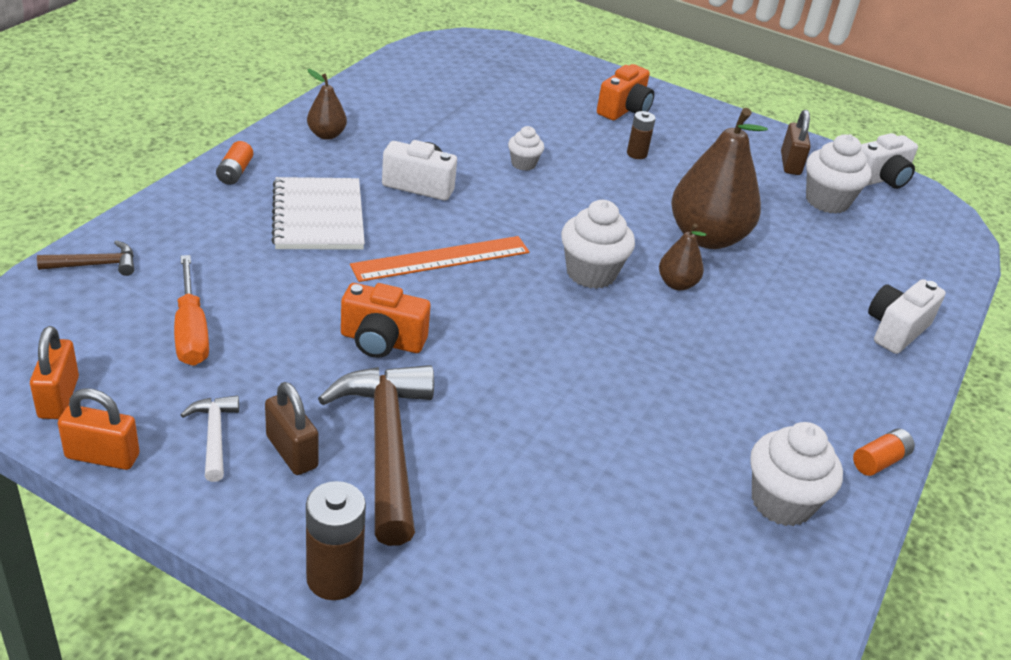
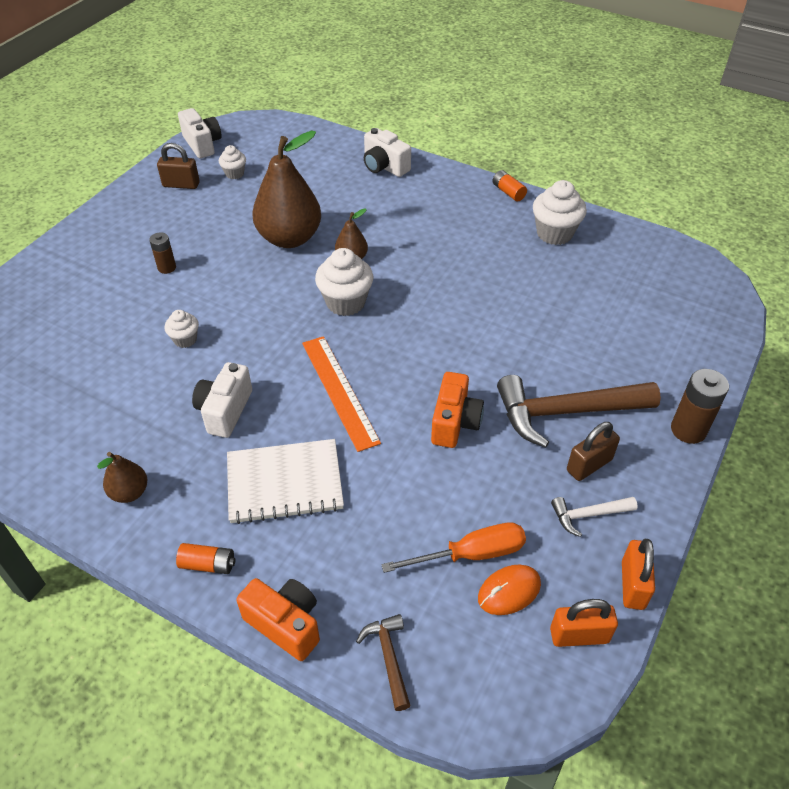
camera: 85 degrees left, 10 degrees up
orange camera [597,64,654,120] -> orange camera moved to [236,578,320,661]
white cupcake [806,134,871,213] -> white cupcake [219,145,246,179], size x0.56
none -> orange mouse [478,565,541,615]

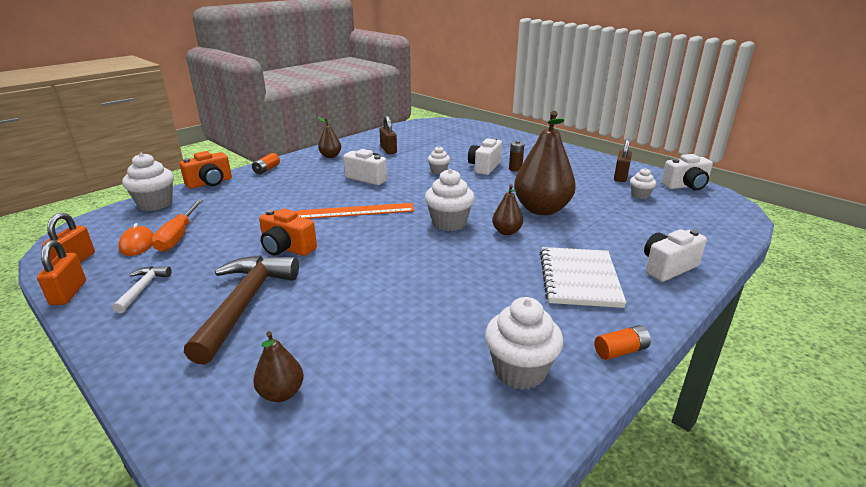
camera: 105 degrees right, 20 degrees down
white notebook [227,439,344,524] -> white notebook moved to [540,247,626,308]
brown hammer [356,614,411,711] -> white cupcake [122,153,174,211]
brown padlock [567,422,620,481] -> brown padlock moved to [380,116,397,154]
orange padlock [622,539,655,610] -> orange padlock turned 60 degrees clockwise [37,240,86,305]
brown battery [671,369,729,444] -> none
none -> brown pear [253,331,304,402]
none -> white camera [468,137,502,175]

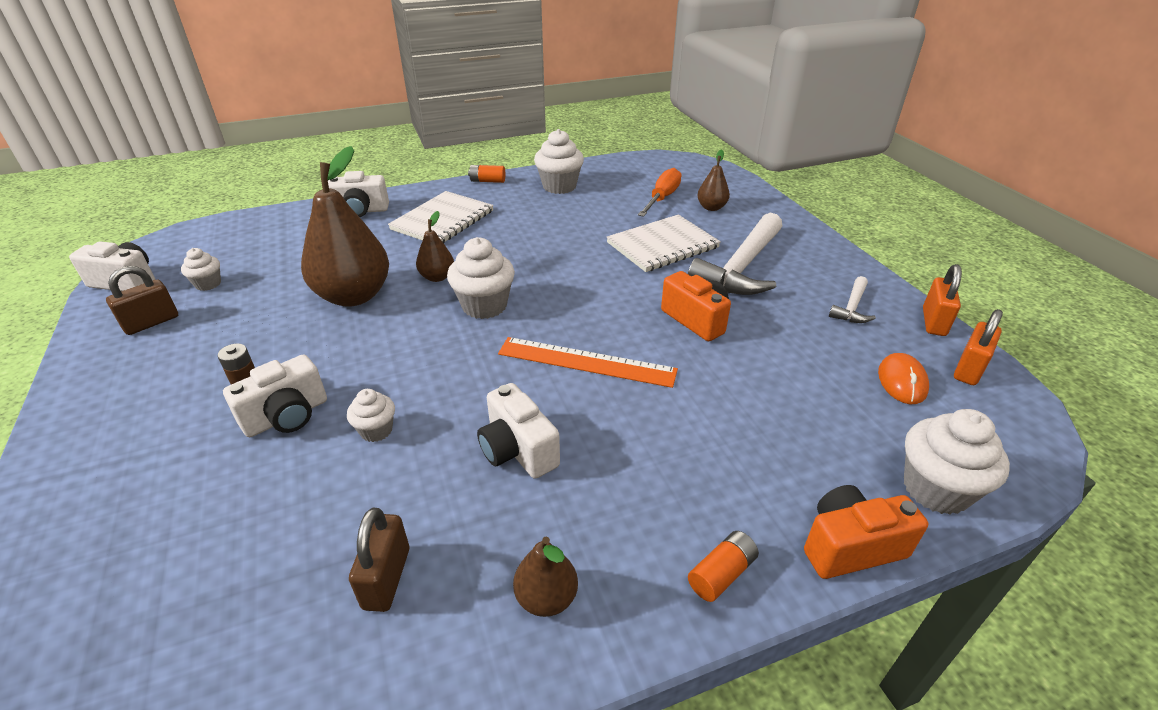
camera: 155 degrees left, 10 degrees up
orange screwdriver [151,199,203,252] -> orange screwdriver moved to [638,168,682,217]
brown hammer [184,255,299,365] -> white hammer [688,213,782,295]
none -> white notebook [606,214,721,272]

